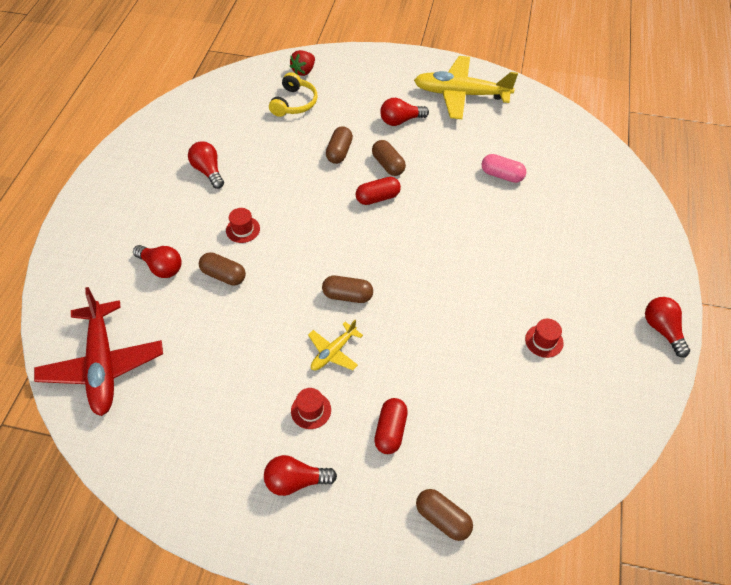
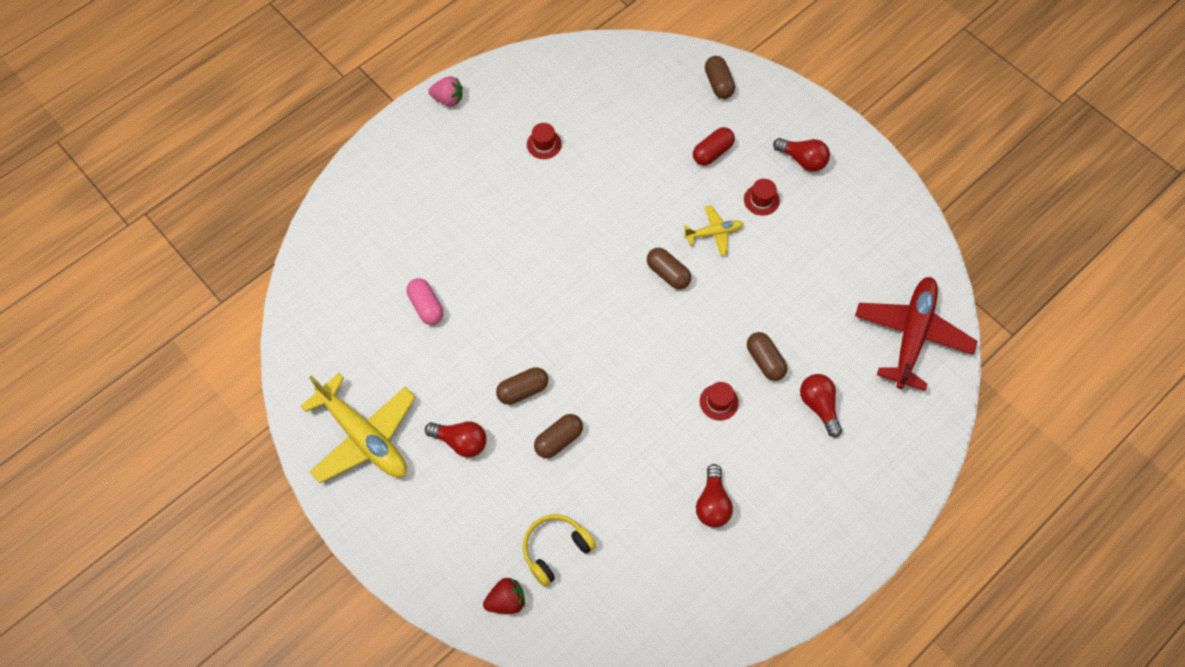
camera: 145 degrees left, 10 degrees up
red capsule [356,177,401,205] -> none
brown capsule [372,140,406,176] -> brown capsule turned 60 degrees clockwise [496,367,548,405]
red light bulb [645,297,690,357] -> pink strawberry [428,76,462,107]

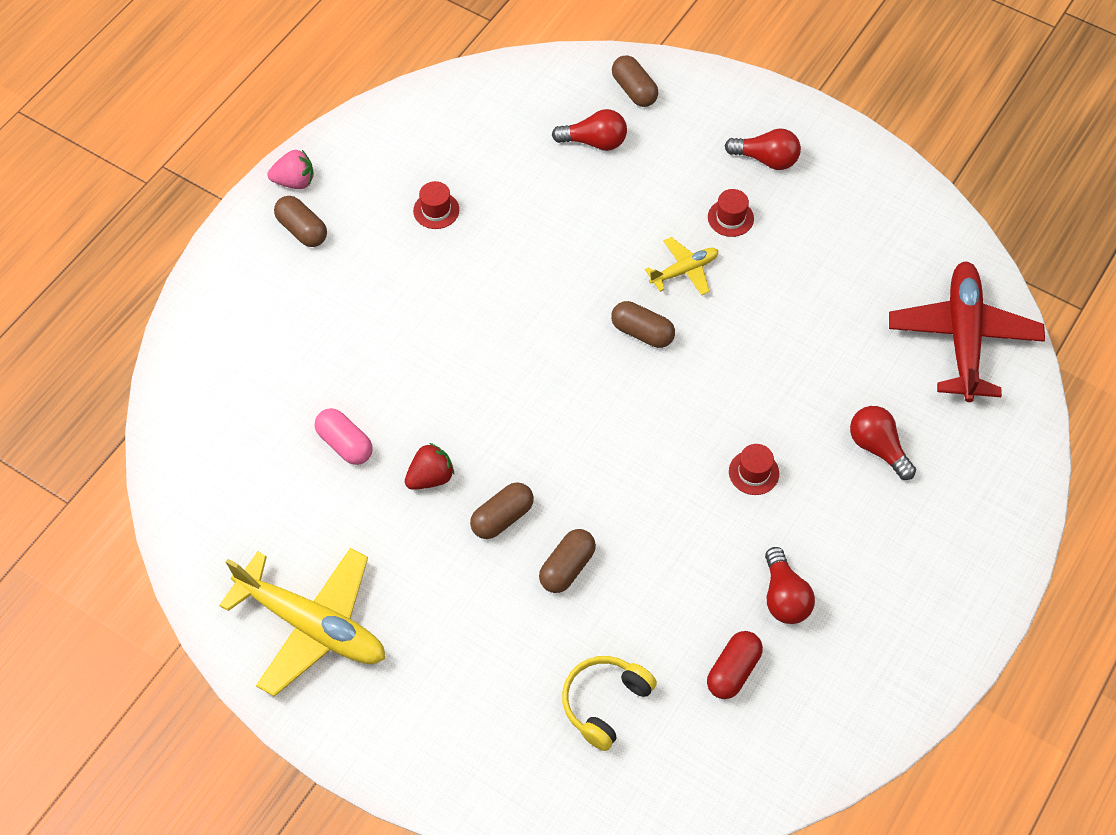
camera: 15 degrees left, 5 degrees down
red light bulb [425,421,487,458] -> red light bulb moved to [552,109,627,151]
red strawberry [483,578,525,614] -> red strawberry moved to [405,443,454,490]
red capsule [693,127,735,166] -> red capsule moved to [707,631,763,699]
brown capsule [747,332,787,381] -> brown capsule moved to [274,196,327,247]

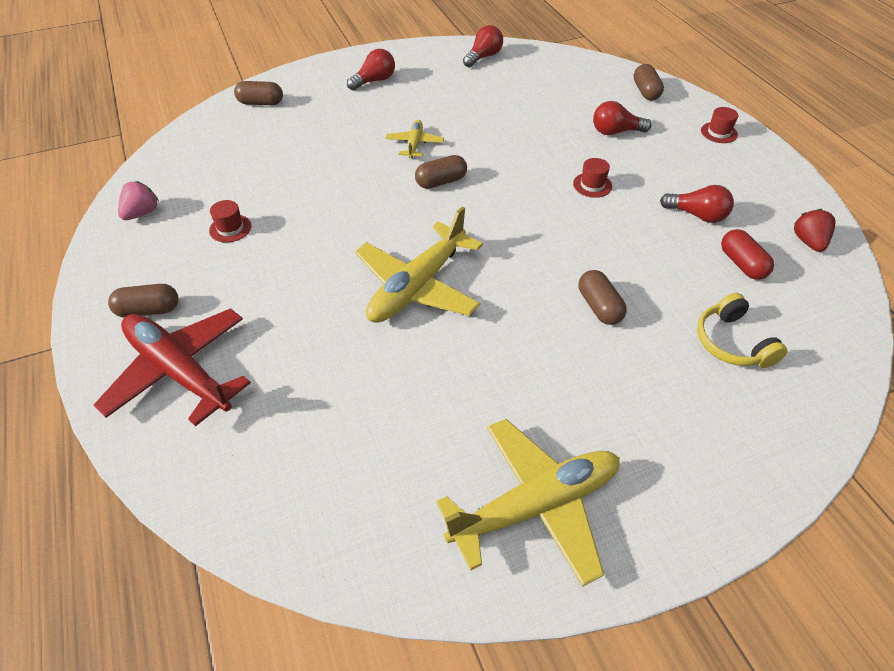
camera: 55 degrees left, 10 degrees down
pink strawberry [267,150,313,189] -> pink strawberry moved to [118,181,159,220]
pink capsule [315,408,373,465] -> none
red strawberry [405,443,454,490] -> red strawberry moved to [794,209,835,252]
brown capsule [470,482,534,539] -> brown capsule moved to [633,64,664,100]
red light bulb [552,109,627,151] -> red light bulb moved to [463,25,503,68]
red hat [708,189,754,237] -> red hat moved to [701,107,738,143]
red plane [889,261,1045,402] -> red plane moved to [94,308,251,426]
none -> yellow plane [355,206,483,323]

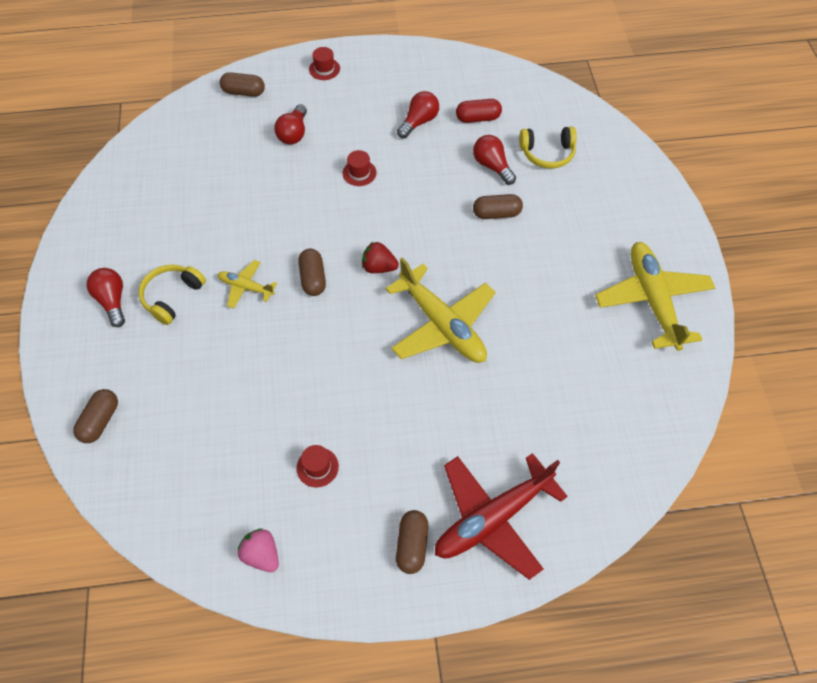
camera: 75 degrees left, 10 degrees up
red light bulb [463,25,503,68] -> red light bulb moved to [473,135,516,185]
red strawberry [794,209,835,252] -> red strawberry moved to [362,242,399,273]
none -> yellow headphones [139,265,206,325]

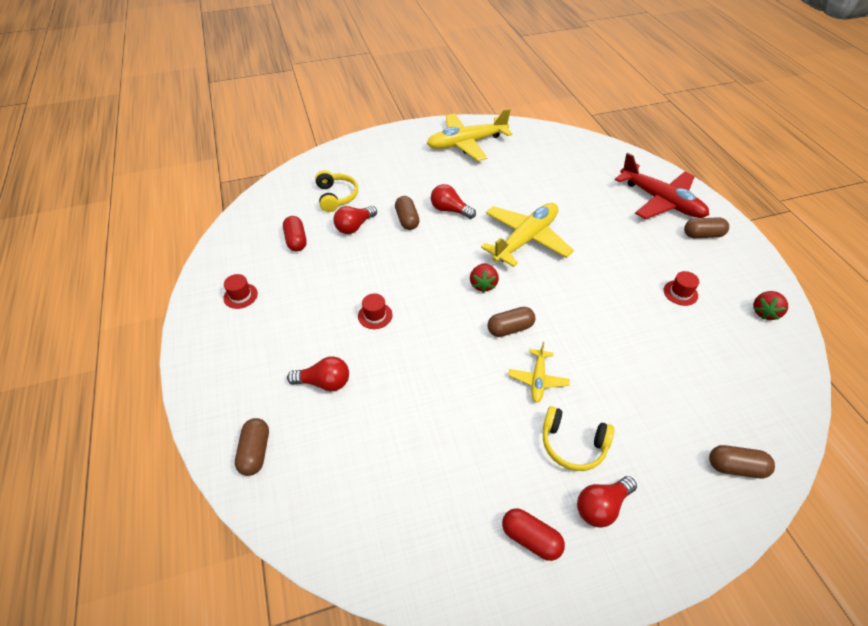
camera: 100 degrees left, 10 degrees down
pink strawberry [238,528,279,572] -> red strawberry [753,291,788,320]
red hat [309,47,340,80] -> red hat moved to [223,274,258,309]
red light bulb [397,91,439,138] -> red light bulb moved to [431,184,476,219]
none -> red capsule [502,508,565,561]

